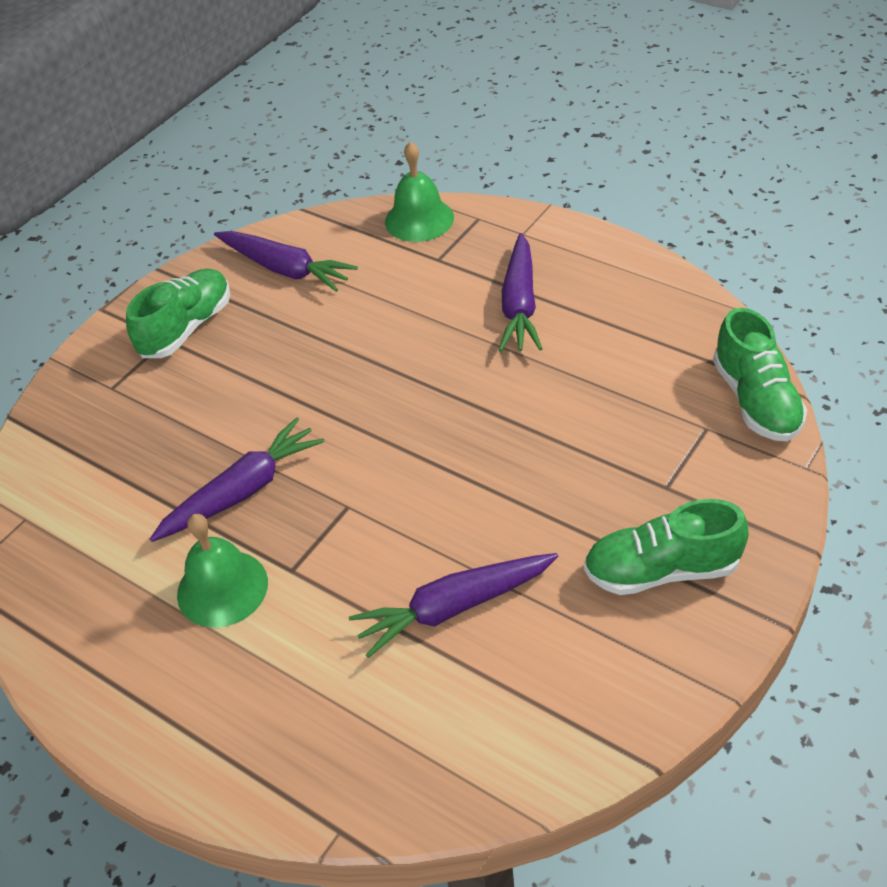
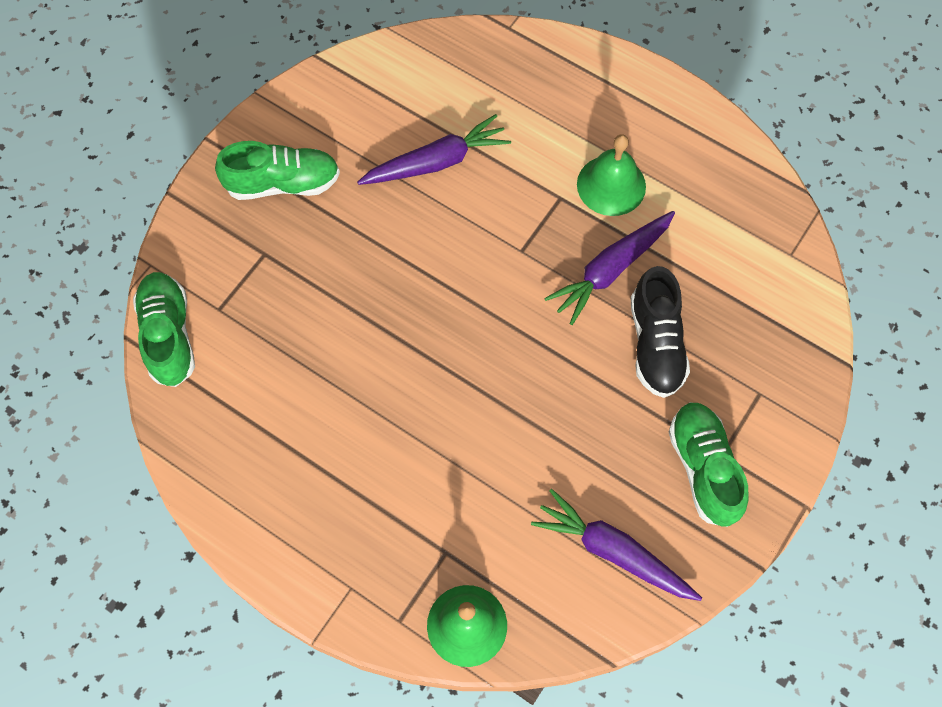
camera: 175 degrees right, 20 degrees up
green shoe [126,268,230,358] -> green shoe turned 135 degrees clockwise [669,402,749,527]
purple carrot [499,233,542,352] -> none
none -> black shoe [630,266,690,398]

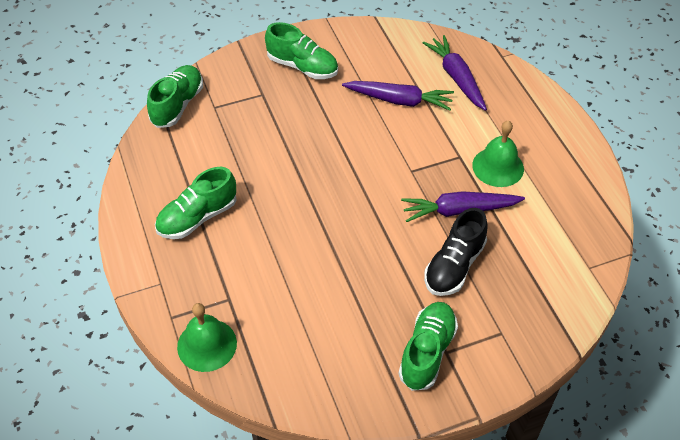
camera: 35 degrees right, 15 degrees down
purple carrot [531,489,702,601] -> purple carrot moved to [423,35,487,111]
none -> green shoe [155,167,237,239]

